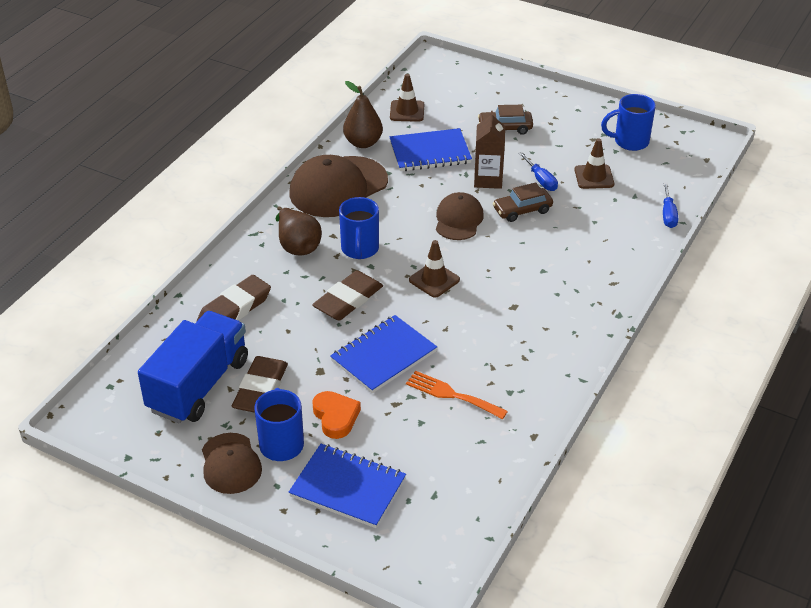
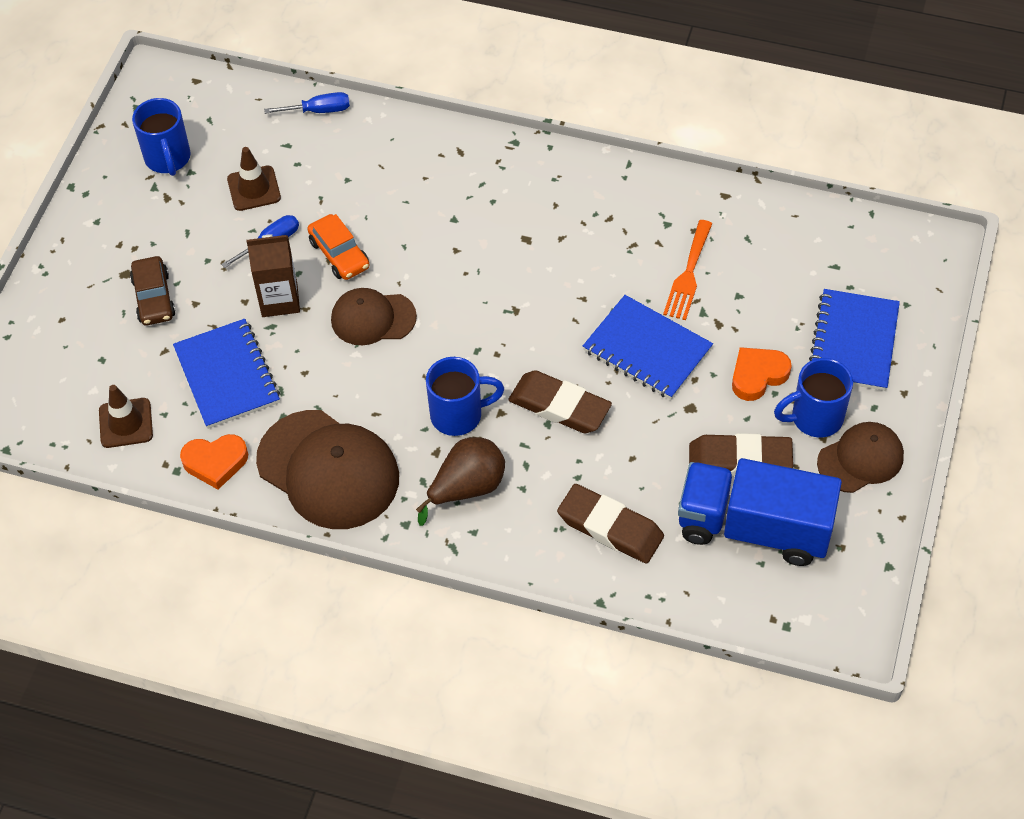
camera: 100 degrees left, 15 degrees up
brown pear [343,81,383,148] -> orange heart [180,434,248,490]
brown traffic cone [409,240,460,298] -> none
brown car [493,182,553,222] -> orange car [307,214,369,280]

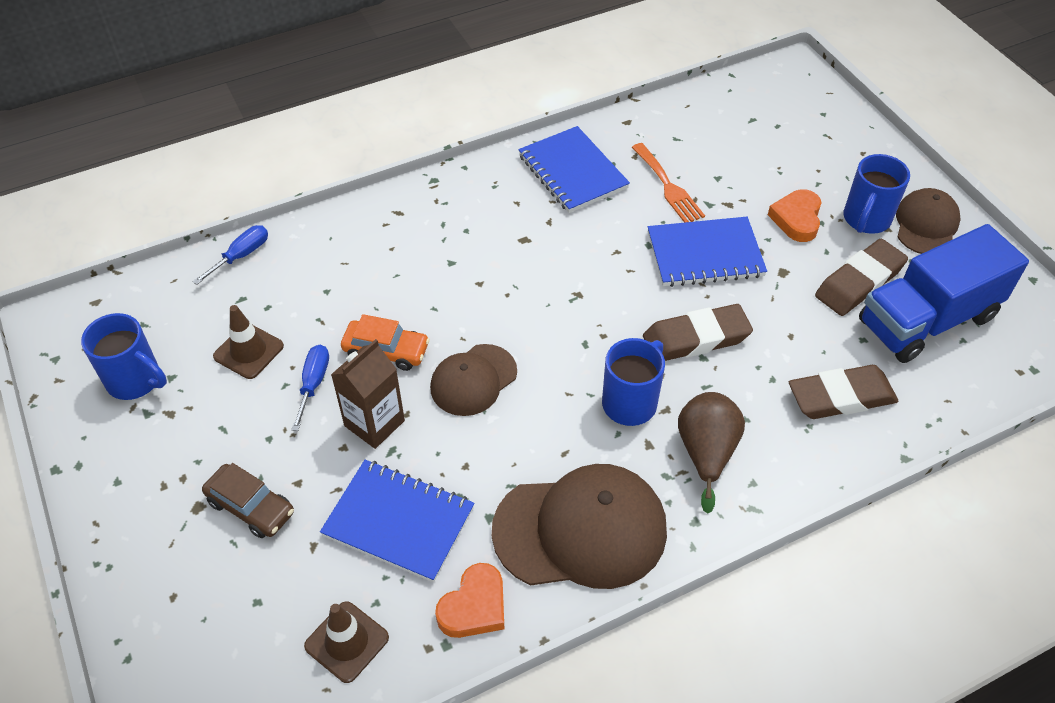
camera: 45 degrees left, 5 degrees down
blue notebook [809,289,900,391] -> blue notebook moved to [519,126,630,213]

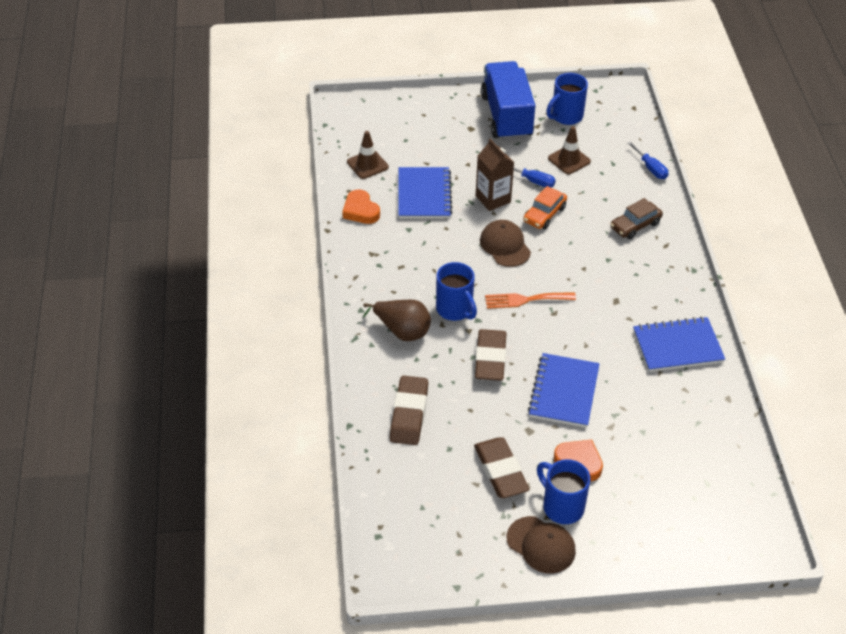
camera: 110 degrees right, 5 degrees down
brown car [202,463,294,538] -> brown car moved to [610,198,663,239]
blue notebook [320,460,474,582] -> blue notebook turned 45 degrees counterclockwise [398,167,452,219]
brown cap [492,464,667,589] -> none
orange fork [632,143,705,223] -> orange fork moved to [485,292,576,309]
blue truck [859,224,1029,363] -> blue truck moved to [481,61,535,140]

